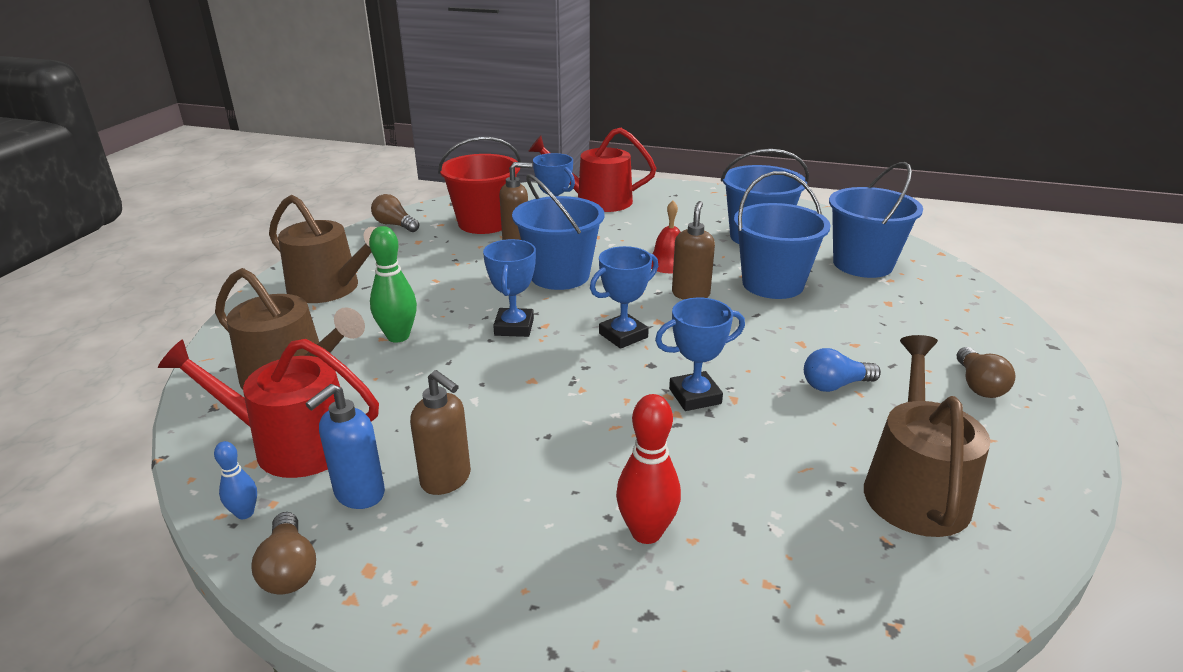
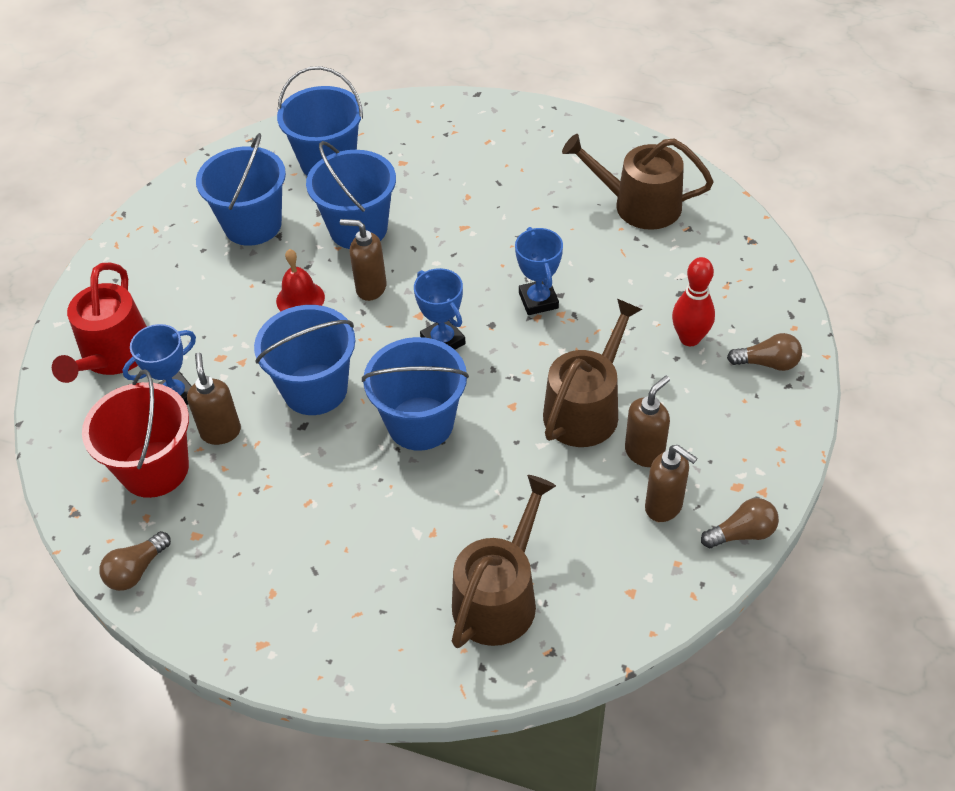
camera: 85 degrees left, 20 degrees up
red watering can [158,339,379,478] -> none
blue bowling pin [214,441,257,519] -> none
brown watering can [269,195,377,303] -> brown watering can moved to [543,299,642,447]
blue soap dispenser [305,384,385,509] -> brown soap dispenser [645,445,697,522]
green bowling pin [369,226,417,343] -> none
blue trophy [483,239,536,337] -> blue bucket [362,337,469,451]
blue light bulb [804,348,881,392] -> none
brown light bulb [957,347,1015,398] -> brown light bulb moved to [727,333,802,371]

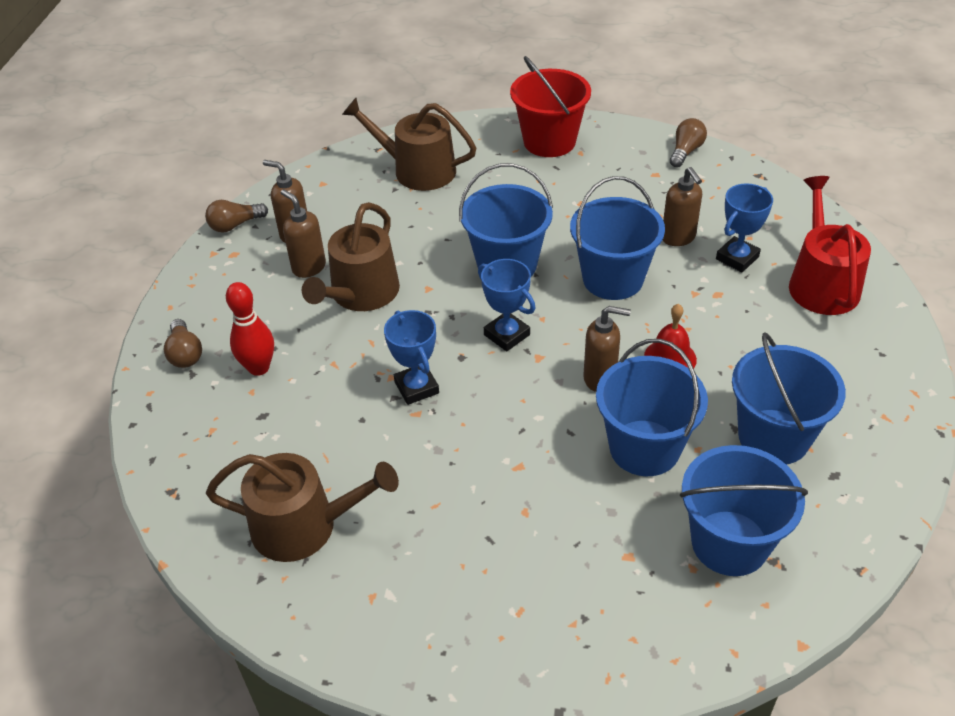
camera: 170 degrees right, 5 degrees down
red bucket [82,370,189,498] -> red bucket moved to [510,56,591,157]
brown watering can [452,475,556,648] -> brown watering can turned 90 degrees clockwise [342,98,476,191]
brown soap dispenser [625,376,670,467] -> brown soap dispenser turned 105 degrees clockwise [281,189,326,278]
brown light bulb [727,333,802,371] -> brown light bulb turned 105 degrees counterclockwise [164,319,202,368]

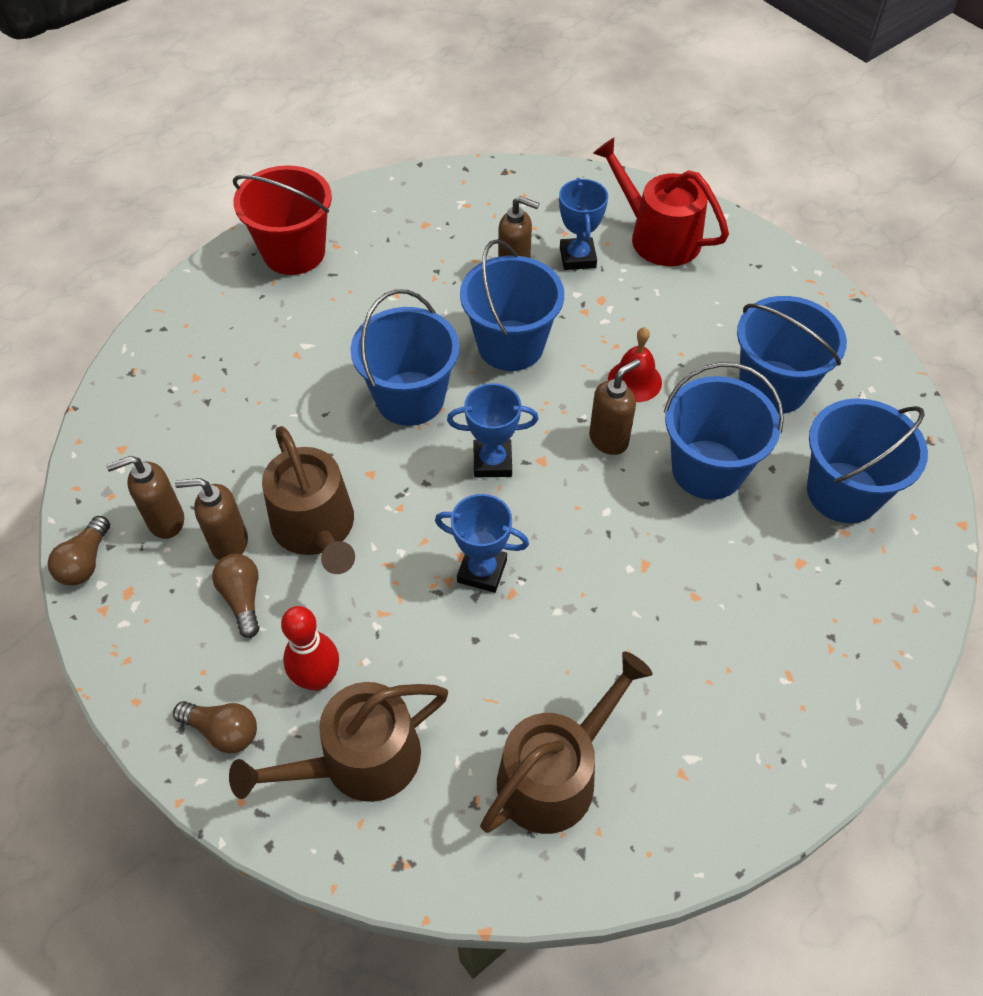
camera: 50 degrees left, 10 degrees up
brown watering can [342,98,476,191] -> brown watering can moved to [229,682,448,802]
brown light bulb [670,118,707,168] -> brown light bulb moved to [212,554,259,638]

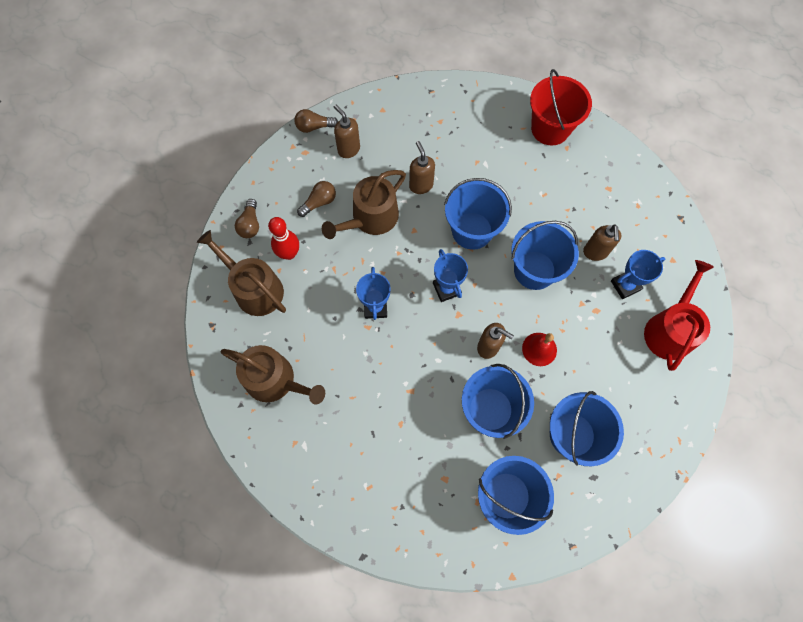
camera: 70 degrees right, 15 degrees up
brown soap dispenser [175,478,248,560] -> brown soap dispenser moved to [409,141,435,194]

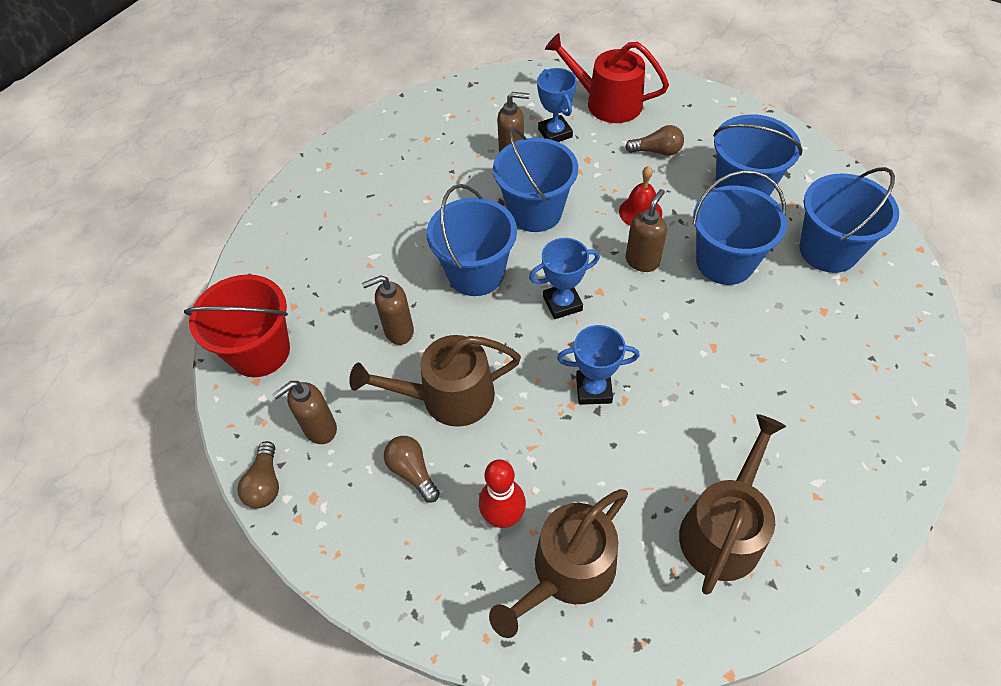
camera: 85 degrees left, 15 degrees down
brown light bulb [235,199,259,238] -> brown light bulb moved to [625,125,684,156]
brown watering can [322,170,406,239] -> brown watering can turned 120 degrees clockwise [349,335,521,427]
red bucket [530,69,592,145] -> red bucket moved to [184,274,290,377]

